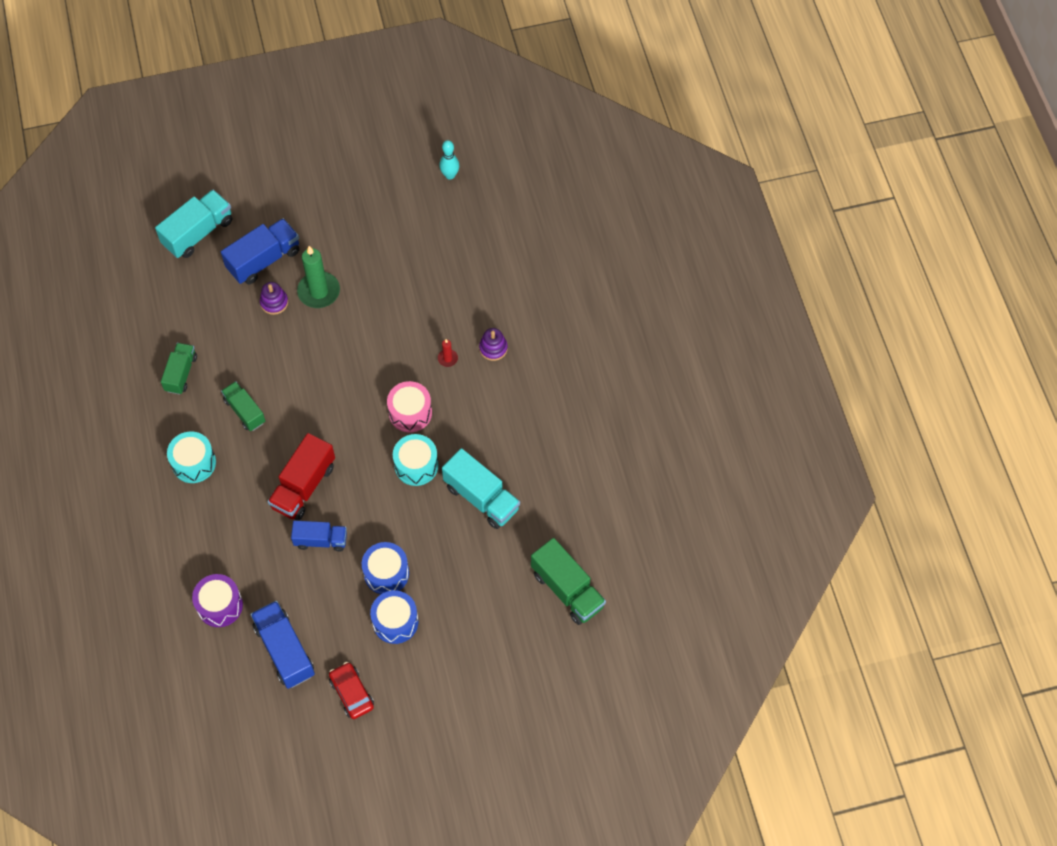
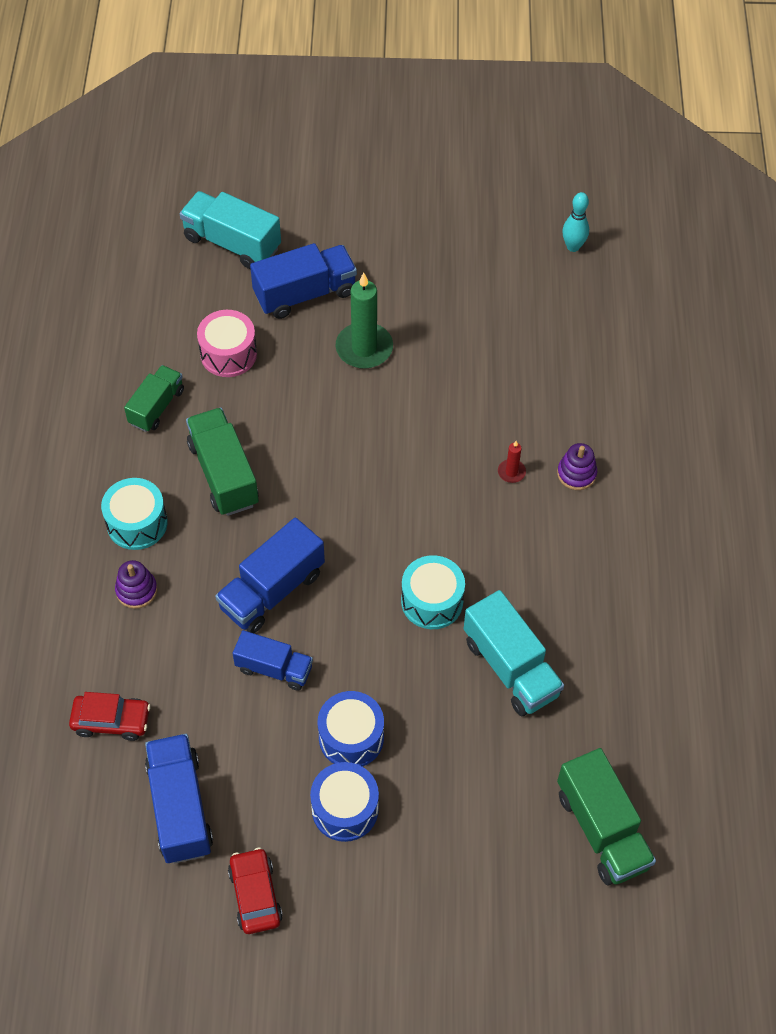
camera: 15 degrees right, 5 degrees down
turquoise truck [155,190,232,258] -> turquoise truck turned 120 degrees counterclockwise [180,191,281,269]
purple drum [192,574,243,627] -> red car [69,692,151,741]
green truck [221,381,265,431] -> green truck [186,408,259,516], size x1.53
purple stacking toy [260,282,288,315] -> purple stacking toy moved to [115,560,157,609]
red truck [268,433,335,521] -> blue truck [215,517,325,633]
pink drum [387,381,432,433] -> pink drum moved to [197,310,257,377]

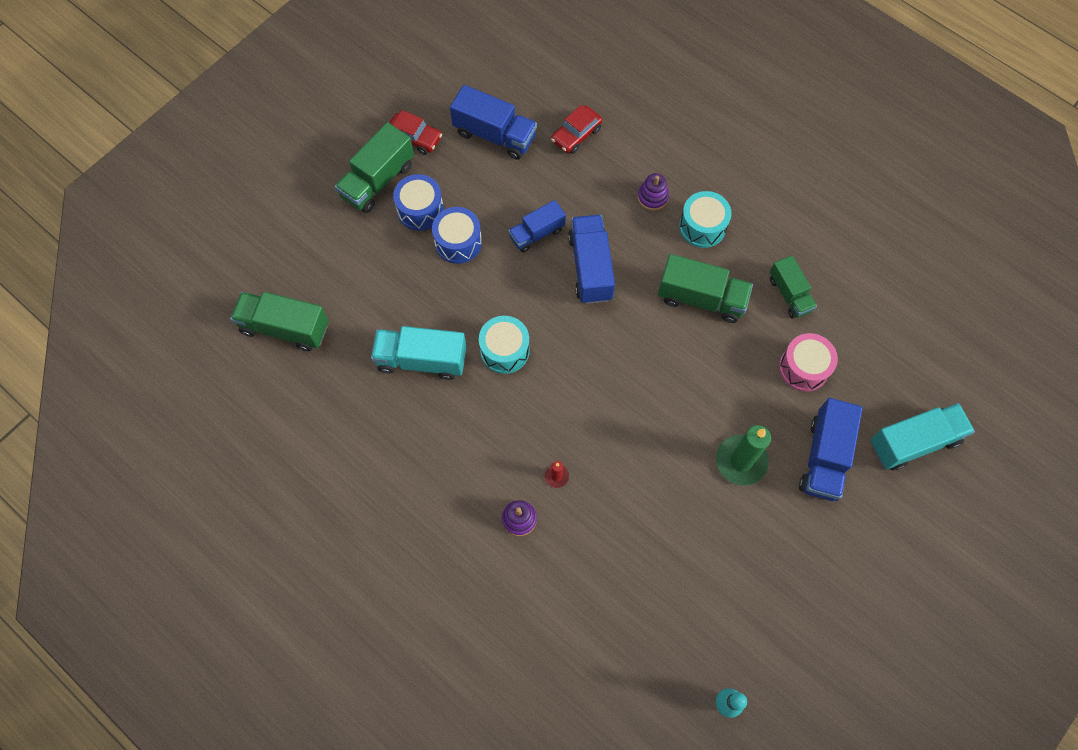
camera: 130 degrees right, 10 degrees up
none -> green truck [335,122,414,213]

